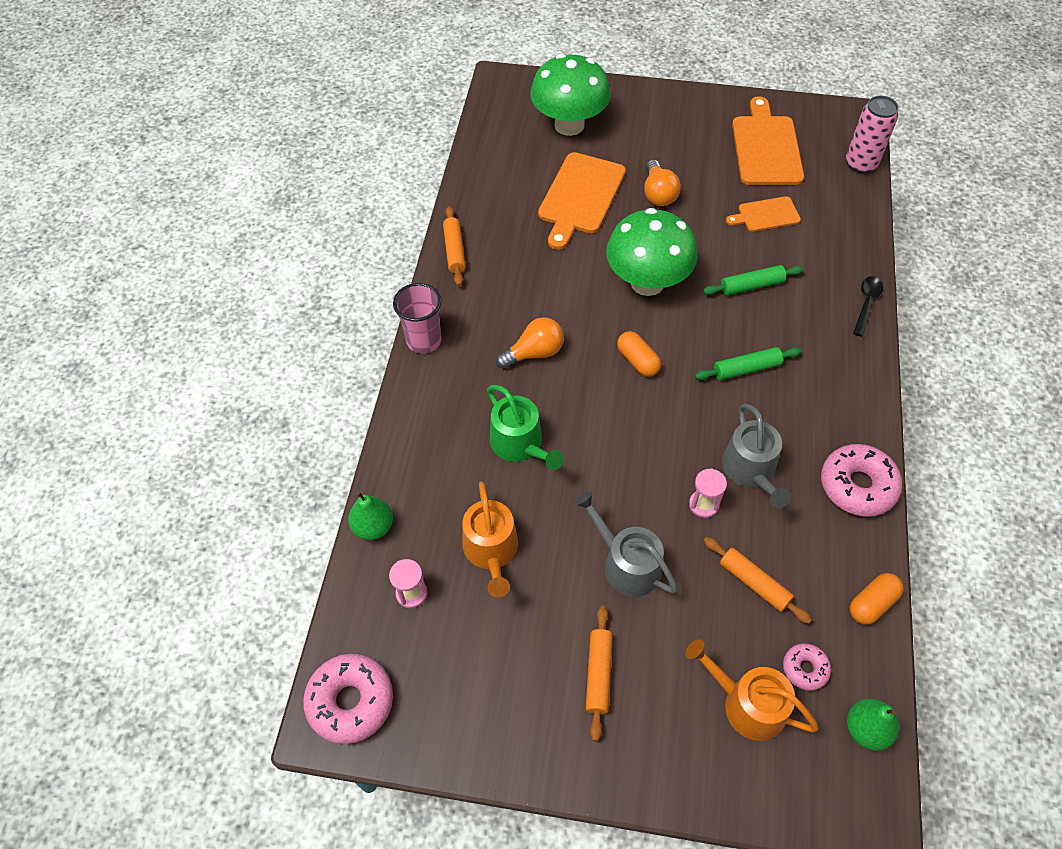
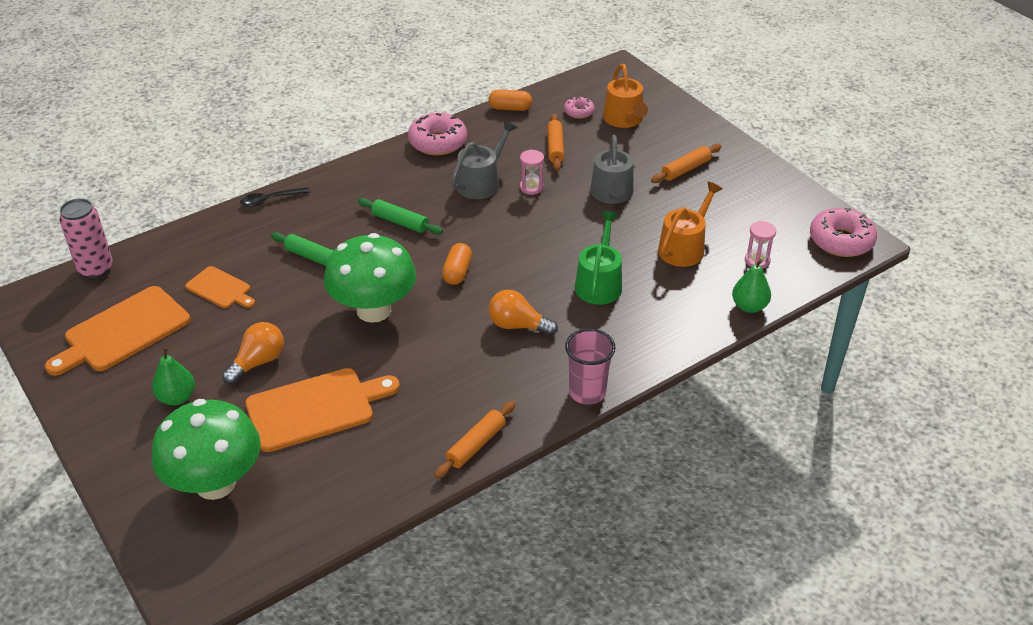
camera: 135 degrees left, 15 degrees down
green pear [847,699,899,751] -> green pear moved to [152,347,195,406]

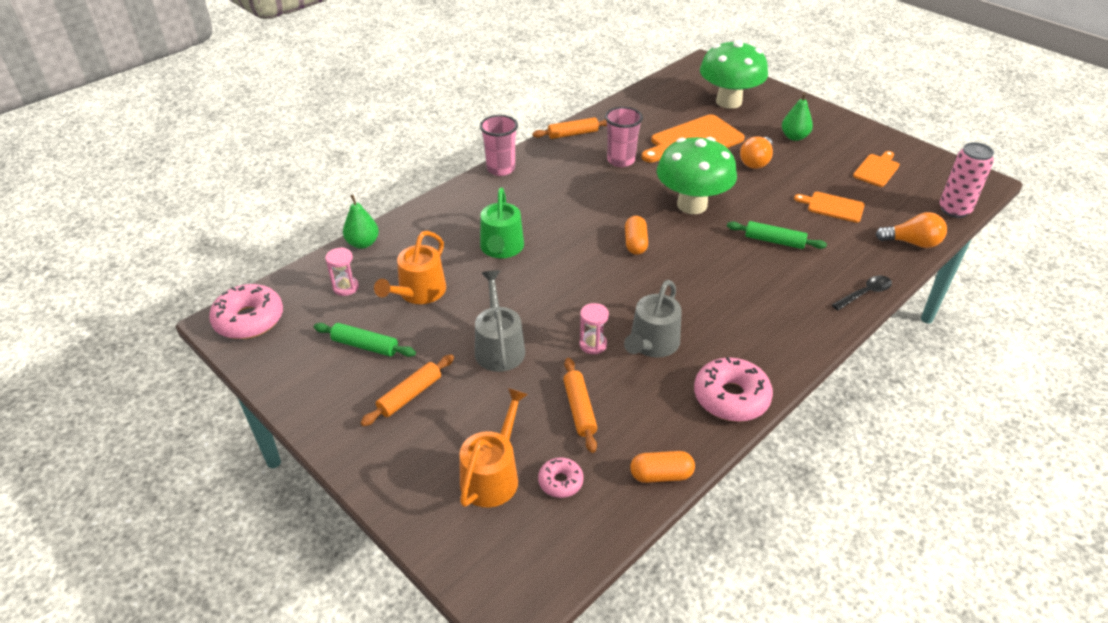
camera: 170 degrees right, 0 degrees up
orange cutting board [45,286,190,376] -> orange cutting board [853,151,900,187], size x0.56
green rolling pin [358,198,443,234] -> green rolling pin moved to [314,323,416,357]
orange rolling pin [434,401,515,479] -> orange rolling pin turned 45 degrees clockwise [532,117,607,139]
orange light bulb [489,290,558,336] -> orange light bulb moved to [876,212,947,248]
orange watering can [603,64,648,128] -> orange watering can turned 45 degrees clockwise [460,388,528,507]
none -> pink cup [605,107,643,167]

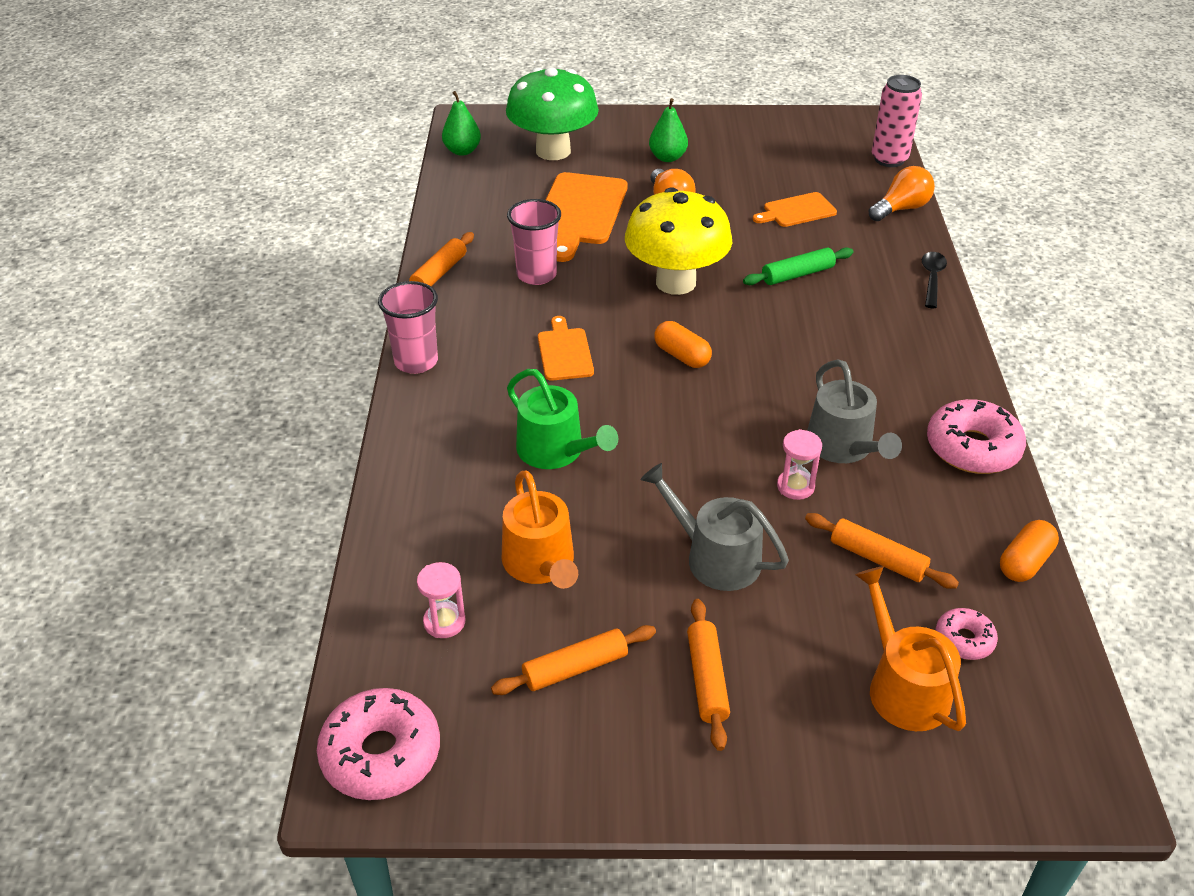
camera: 45 degrees left, 0 degrees up
green rolling pin [314,323,416,357] -> orange rolling pin [491,625,656,695]
green pear [343,195,379,249] -> green pear moved to [442,91,481,156]
green mushroom [657,137,737,214] -> yellow mushroom [625,187,732,295]
orange cutting board [853,151,900,187] -> orange cutting board moved to [538,316,594,381]

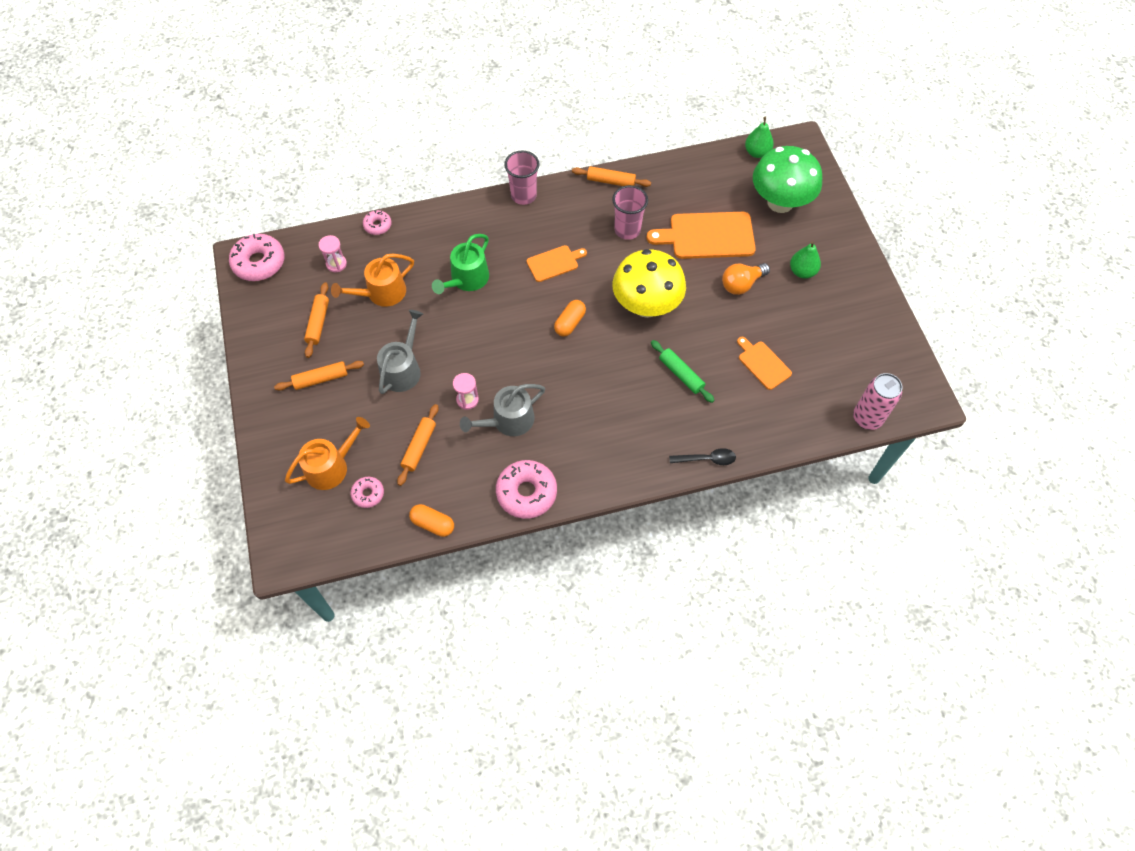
camera: 75 degrees right, 20 degrees up
orange rolling pin [491,625,656,695] -> orange rolling pin turned 45 degrees clockwise [304,282,329,358]
orange light bulb [869,166,935,221] -> none
none -> pink donut [363,210,392,235]

